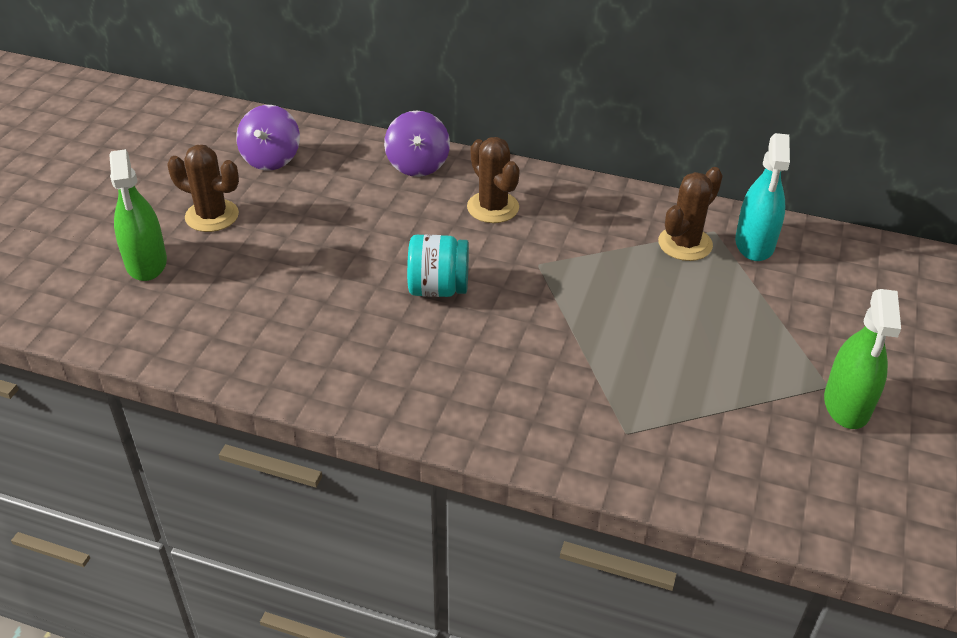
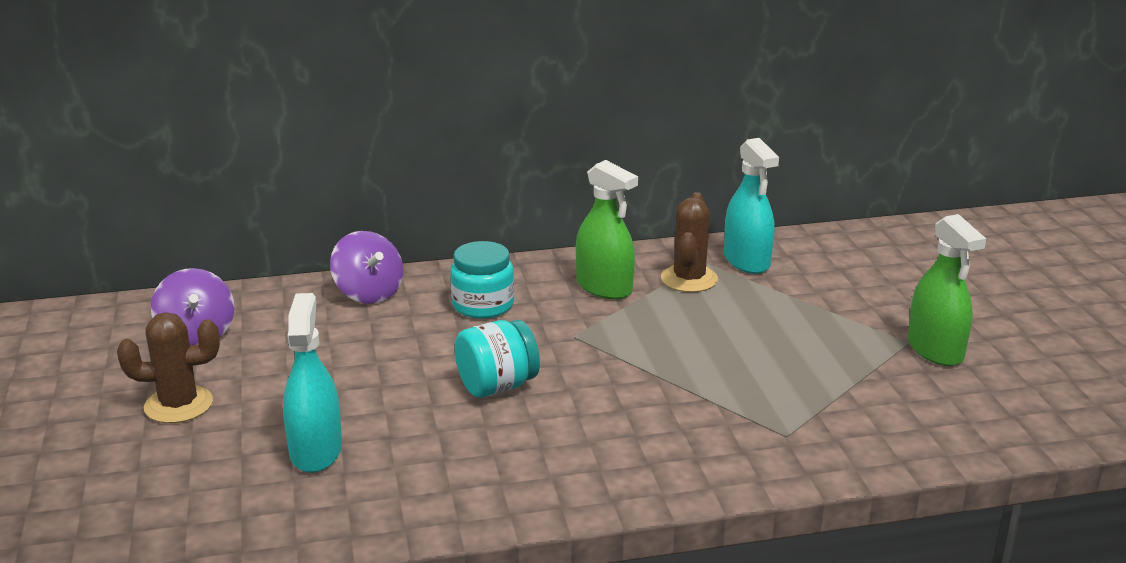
camera: 30 degrees left, 15 degrees down
green spray bottle [109,149,167,281] -> green spray bottle moved to [576,160,638,299]
brown cactus [467,137,520,223] -> turquoise jar [450,241,514,319]
none -> turquoise spray bottle [283,293,342,473]

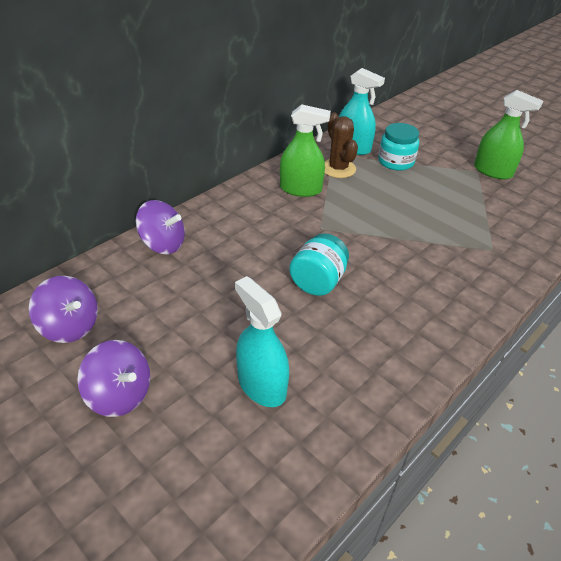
camera: 35 degrees left, 15 degrees up
brown cactus [117,312,220,423] -> purple spinning top [77,340,150,417]
turquoise jar [450,241,514,319] -> turquoise jar moved to [378,123,419,171]

